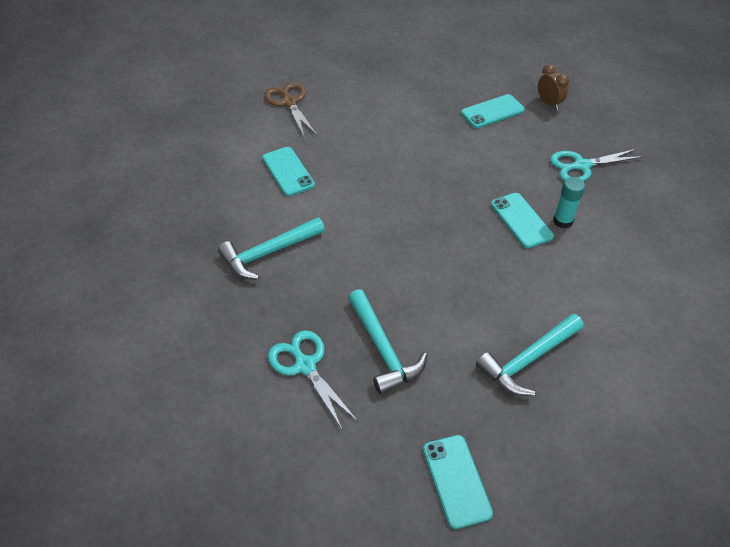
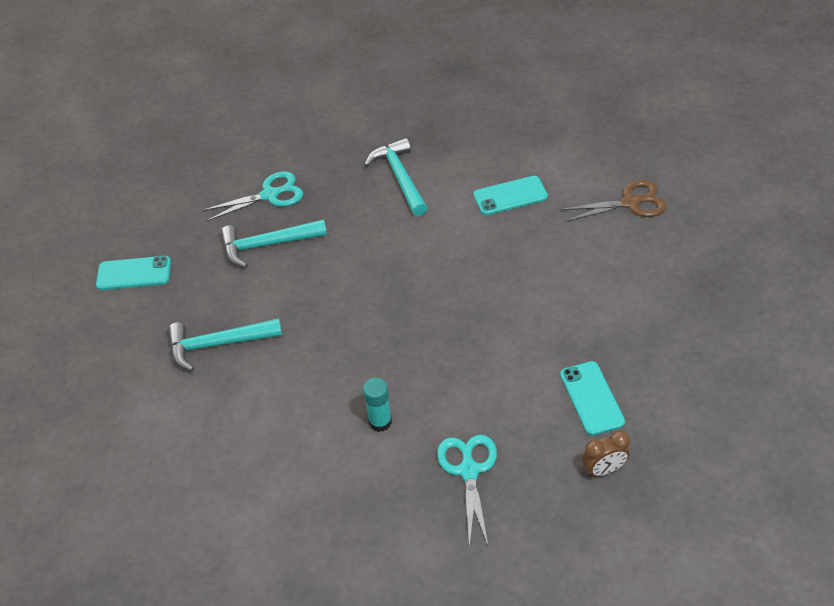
camera: 105 degrees right, 0 degrees up
turquoise hammer [476,313,584,396] -> turquoise hammer turned 75 degrees counterclockwise [168,318,282,371]
turquoise phone [491,193,554,248] -> none

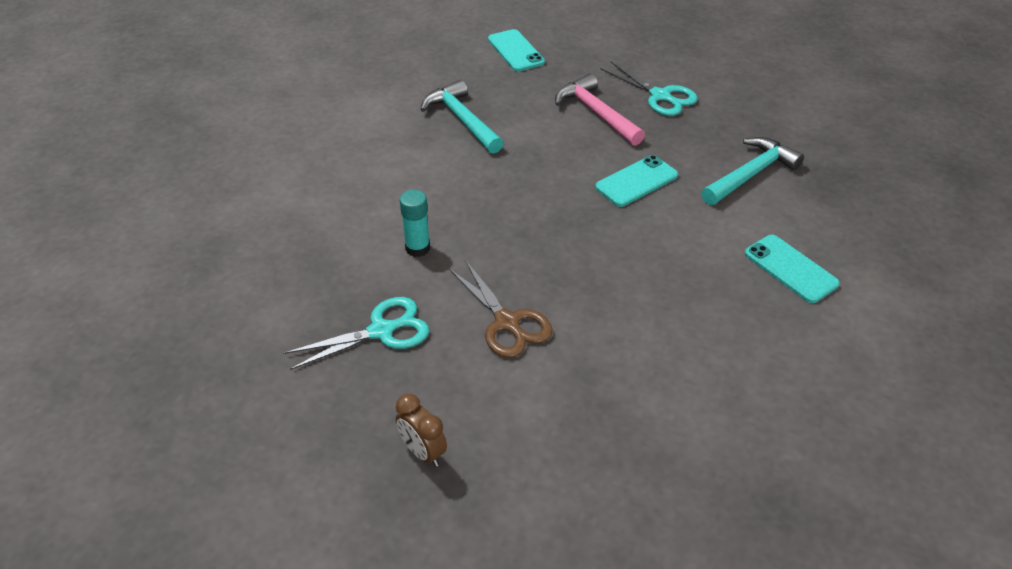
camera: 65 degrees right, 5 degrees down
turquoise hammer [221,219,327,268] -> pink hammer [555,74,645,146]
brown scissors [560,180,667,222] -> brown scissors moved to [449,260,553,358]
turquoise phone [560,361,625,436] -> turquoise phone moved to [595,155,678,207]

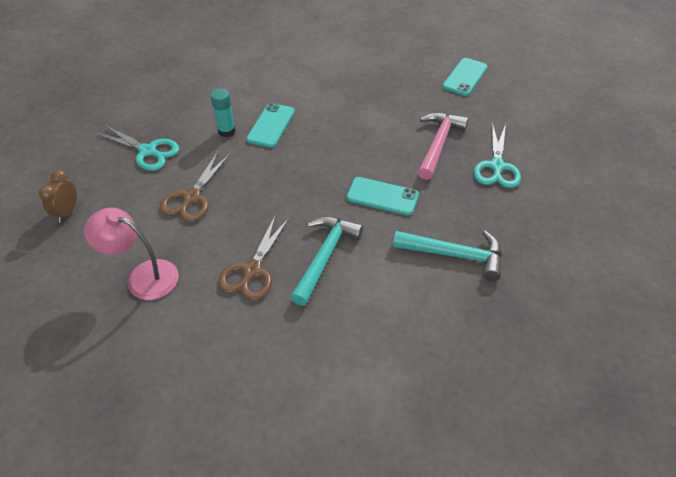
camera: 55 degrees right, 5 degrees up
turquoise hammer [420,80,504,154] -> turquoise hammer moved to [291,216,363,306]
turquoise phone [745,235,840,303] -> turquoise phone moved to [246,103,295,148]
none -> pink lamp [84,208,179,300]
none -> brown scissors [218,214,289,301]

